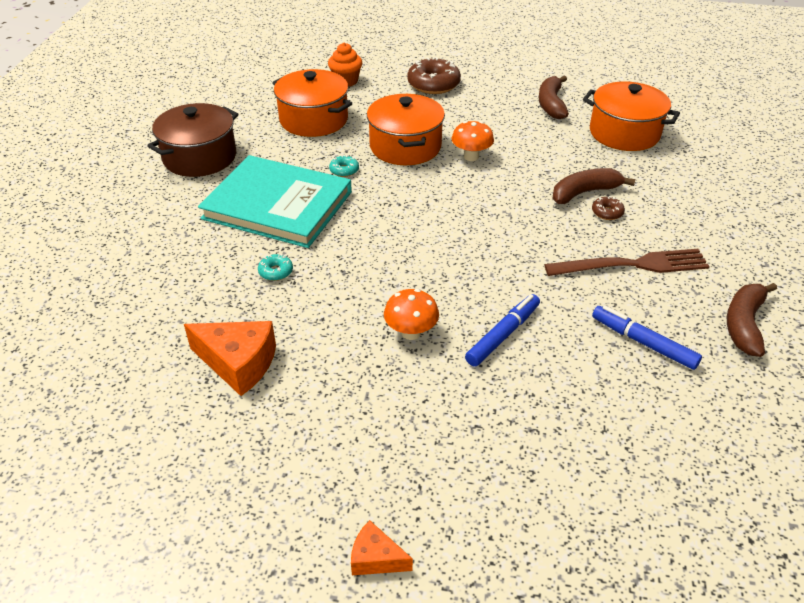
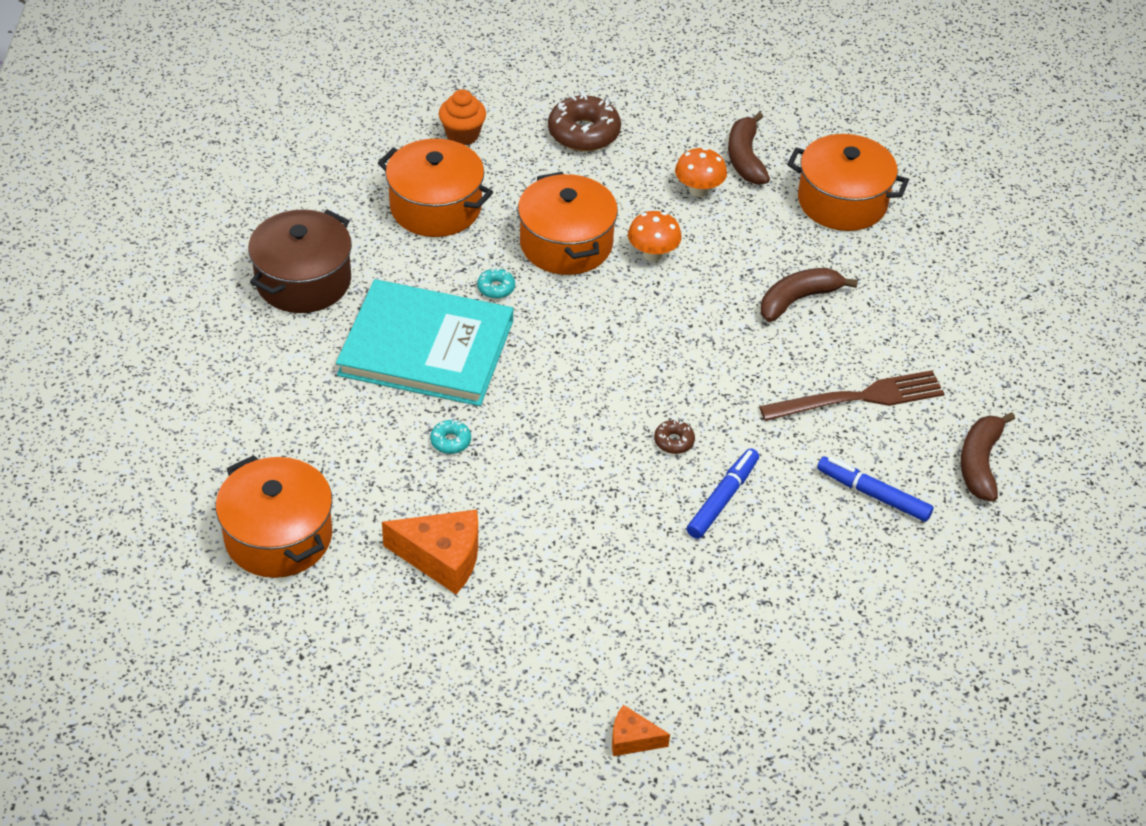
camera: 10 degrees left, 5 degrees up
orange mushroom [384,289,439,340] -> orange mushroom moved to [675,147,727,197]
brown donut [592,196,625,220] -> brown donut moved to [654,420,695,454]
none -> orange pot [216,455,332,578]

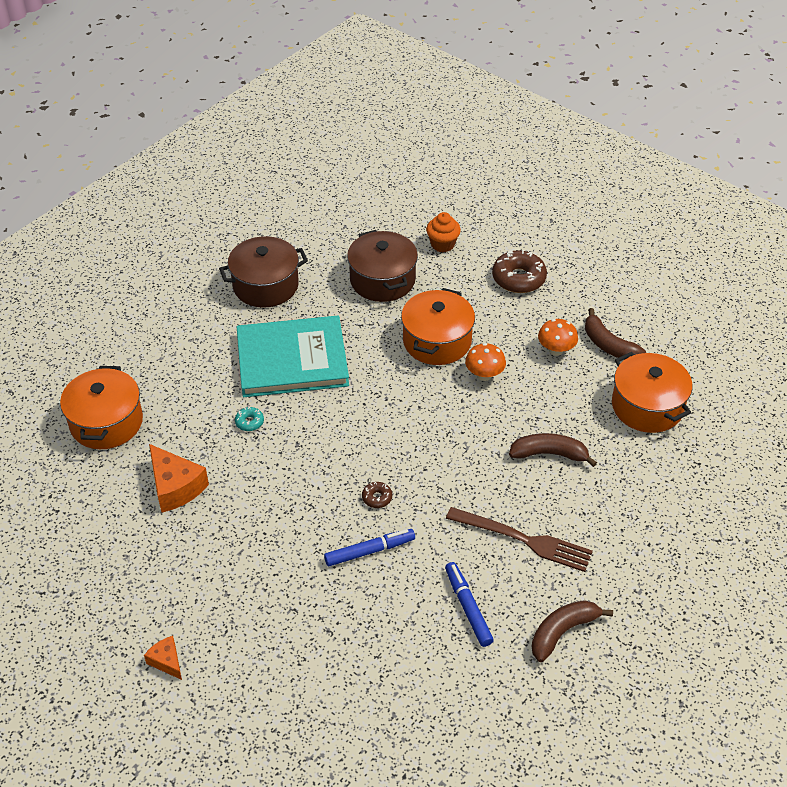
camera: 40 degrees right, 0 degrees up
turquoise book [336,279,514,406] -> turquoise book turned 60 degrees counterclockwise [237,316,349,397]
orange pot [378,138,493,237] -> brown pot [347,230,418,302]
turquoise donut [477,268,515,299] -> none
brown banana [728,112,770,185] -> brown banana turned 75 degrees counterclockwise [585,308,646,360]

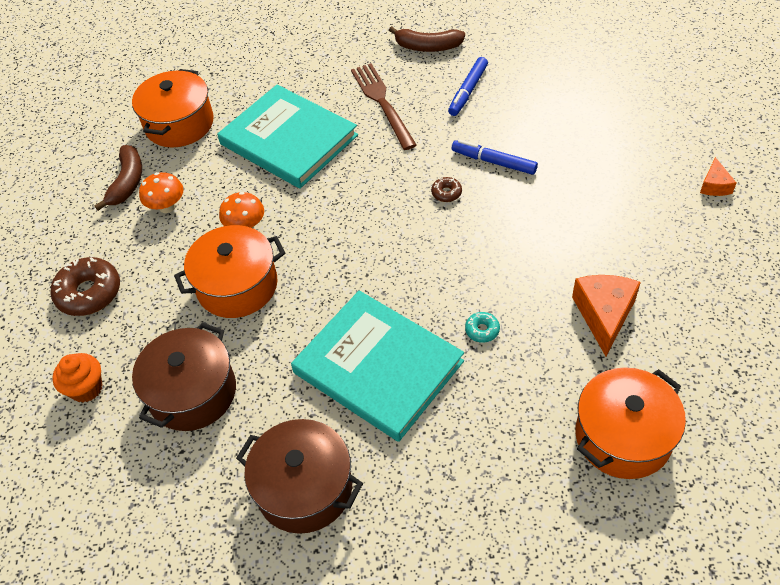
camera: 130 degrees left, 5 degrees up
brown banana [509,433,597,467] -> turquoise book [217,85,358,189]

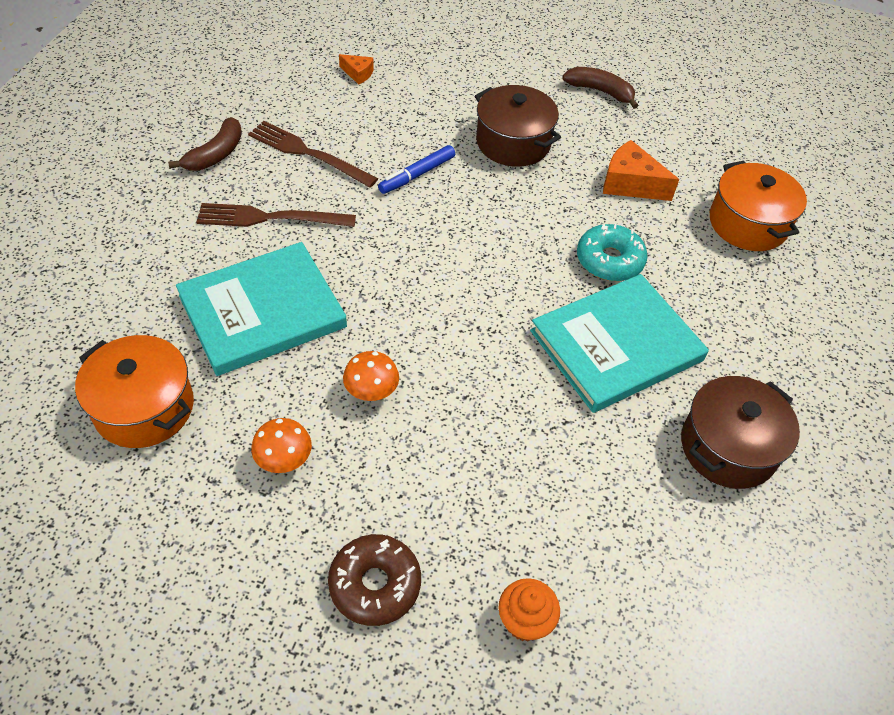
camera: 75 degrees left, 0 degrees up
brown banana [94,145,142,211] -> brown banana moved to [562,67,638,109]
brown pot [132,323,236,431] -> brown pot moved to [475,85,561,167]
orange pot [174,225,285,318] -> none
brown donut [431,177,462,202] -> none
blue marker [448,57,488,116] -> brown fork [248,121,378,188]
turquoise donut [465,312,500,343] -> turquoise donut [577,224,648,281], size x2.08
orange cheese [700,157,736,196] -> orange cheese moved to [339,54,374,85]

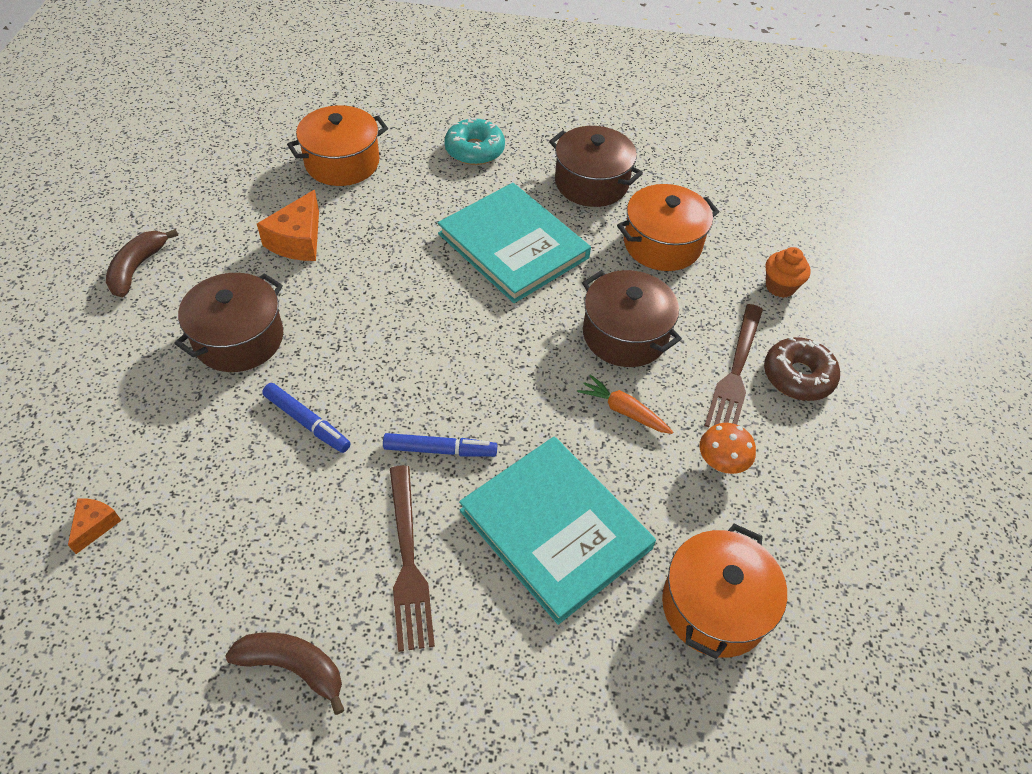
camera: 100 degrees left, 0 degrees up
brown fork [248,121,378,188] -> brown fork moved to [705,304,763,427]
orange mushroom [343,351,399,401] -> orange carrot [577,374,673,434]
turquoise donut [577,224,648,281] -> turquoise donut moved to [444,117,505,165]
none -> blue marker [383,433,497,457]
none -> brown pot [582,270,682,367]
none -> orange pot [617,184,719,271]

